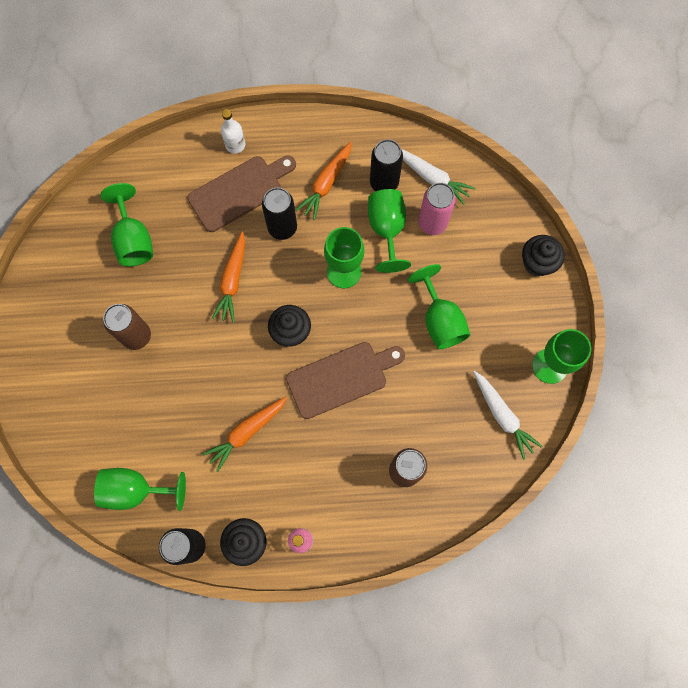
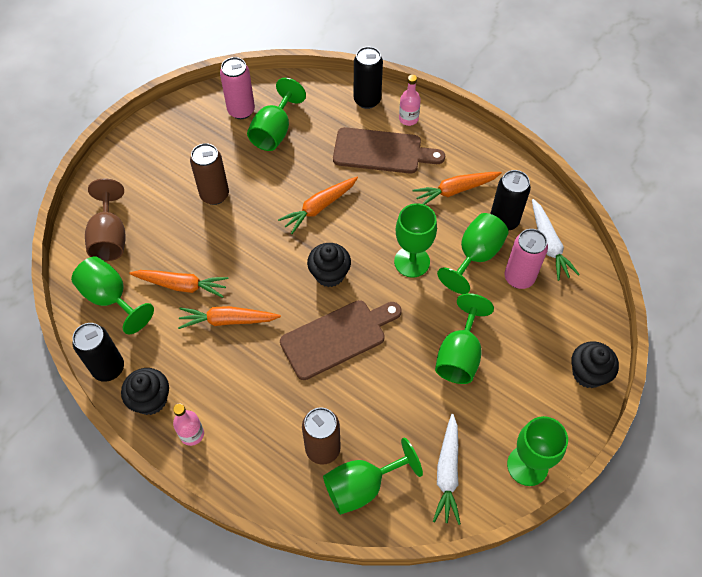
camera: 40 degrees right, 15 degrees down
white bottle [221,109,245,154] -> pink bottle [399,75,421,126]
black can [262,187,297,240] -> black can moved to [354,47,383,109]
brown cutting board [286,342,405,419] -> brown cutting board turned 45 degrees counterclockwise [280,300,402,380]
none -> brown goblet [85,178,125,261]
none -> orange carrot [129,270,228,298]
none -> pink can [220,57,255,119]
none -> green goblet [323,438,423,515]

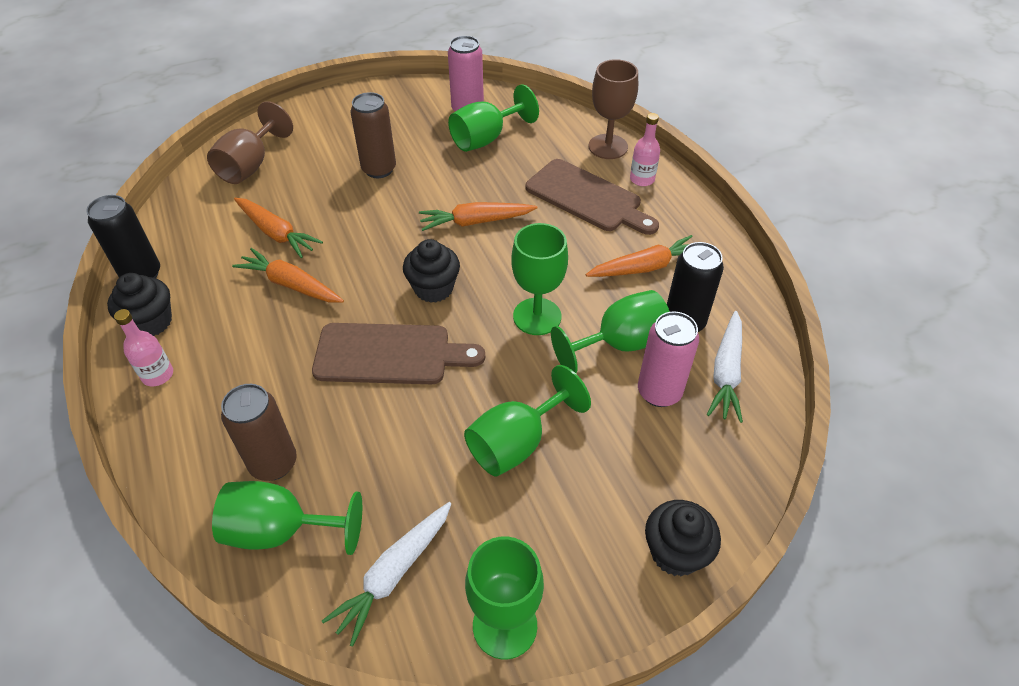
camera: 30 degrees right, 10 degrees down
green goblet [71,257,154,334] -> none
black can [354,47,383,109] -> brown goblet [589,59,638,159]
orange carrot [413,172,502,205] -> orange carrot turned 150 degrees clockwise [585,235,692,277]

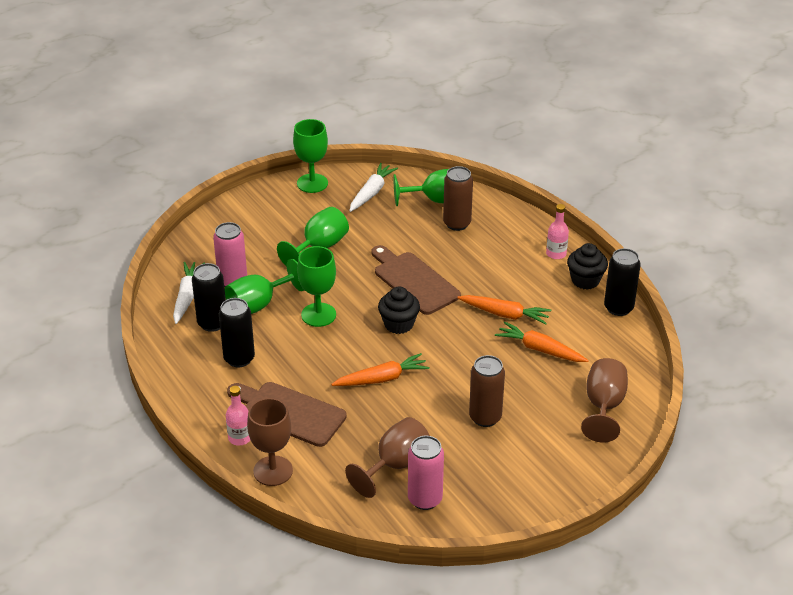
camera: 170 degrees right, 10 degrees down
brown cutting board [312,323,485,384] -> brown cutting board turned 60 degrees clockwise [371,245,461,315]
green goblet [448,84,539,152] -> brown goblet [345,417,430,498]
orange carrot [585,235,692,277] -> black can [219,298,255,367]
black cupcake [645,500,721,576] -> none

